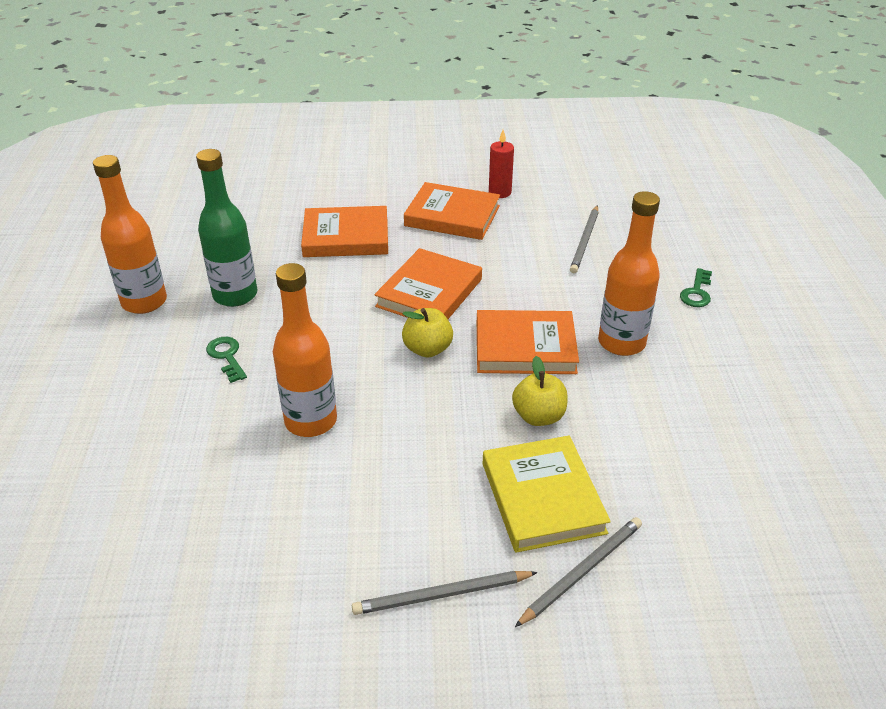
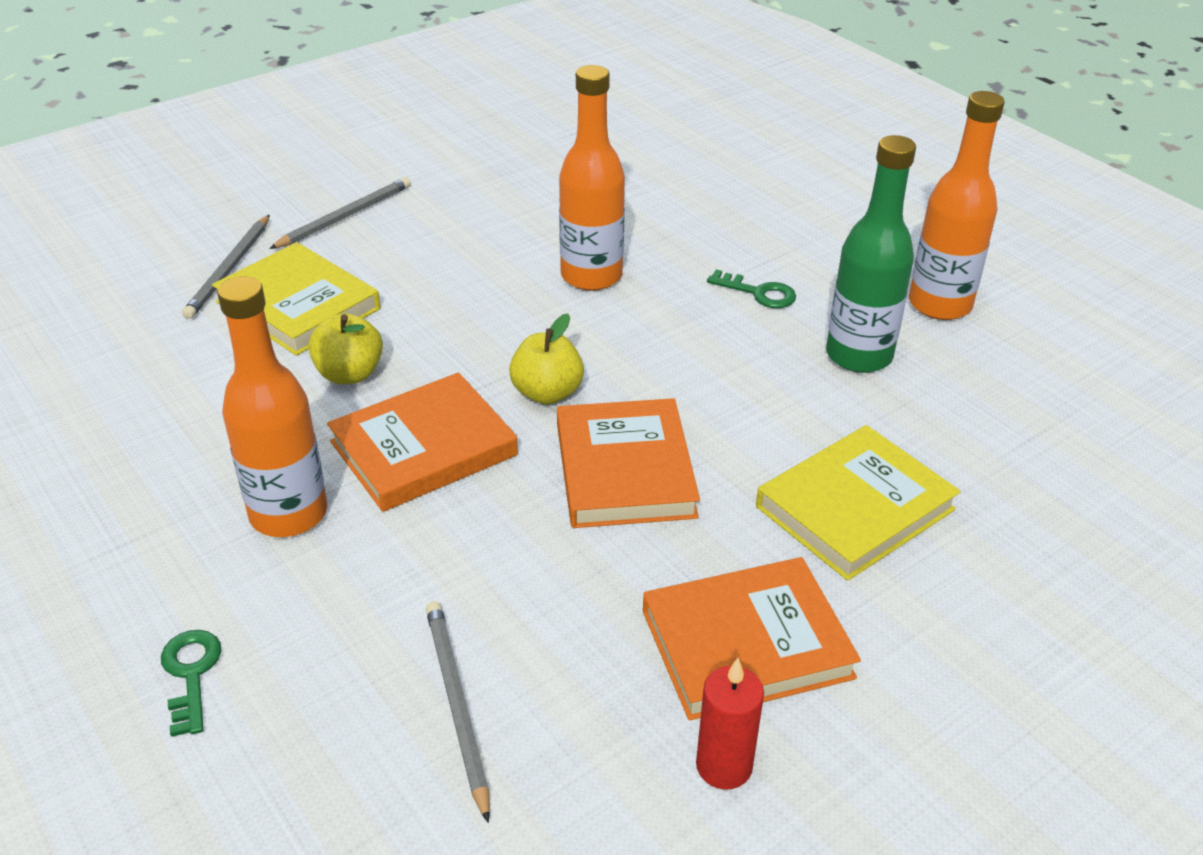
camera: 145 degrees right, 0 degrees up
orange book [301,206,388,257] -> yellow book [756,425,961,581]

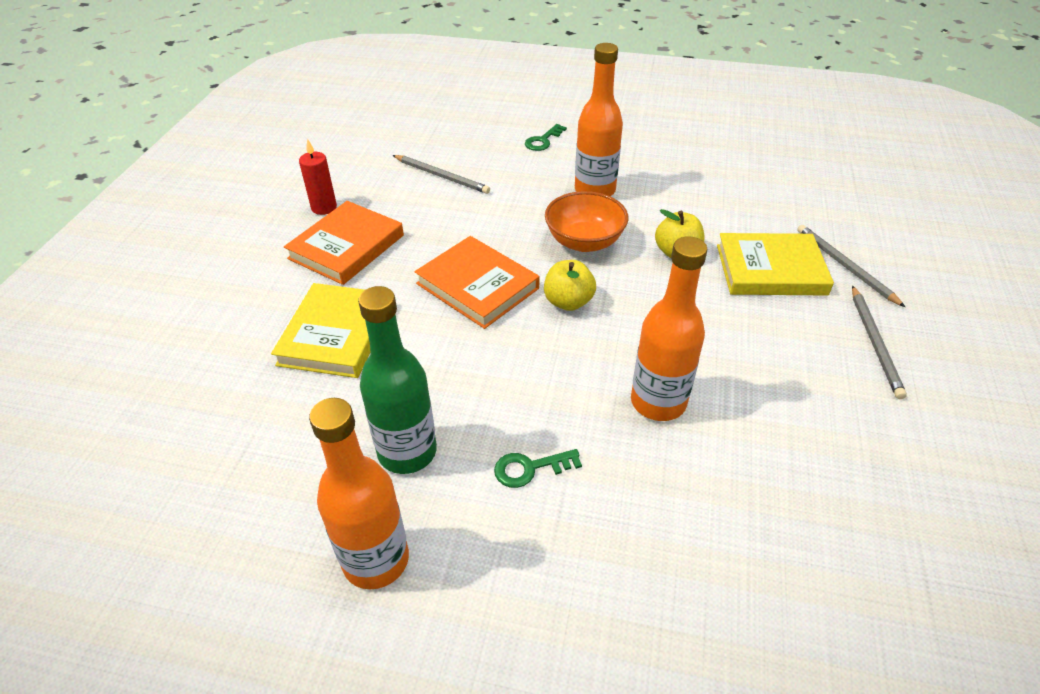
camera: 140 degrees right, 5 degrees up
green key [161,630,221,737] -> green key turned 90 degrees clockwise [525,124,567,151]
orange book [327,372,518,512] -> orange bowl [545,191,628,252]

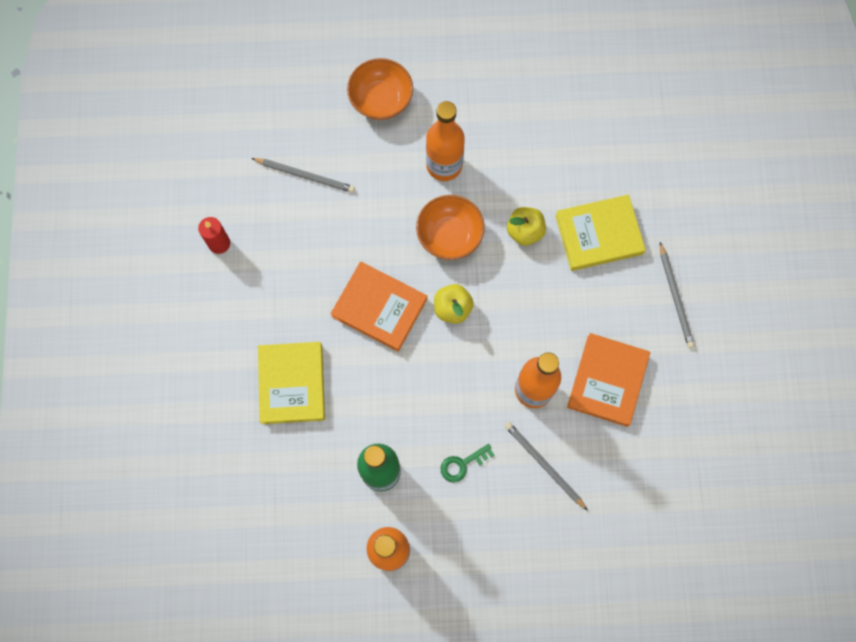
camera: 15 degrees left, 30 degrees up
orange book [284,201,404,285] -> orange book moved to [567,333,650,427]
green key [525,124,567,151] -> orange bowl [347,58,413,120]
grey pencil [797,225,905,307] -> grey pencil moved to [505,422,588,511]

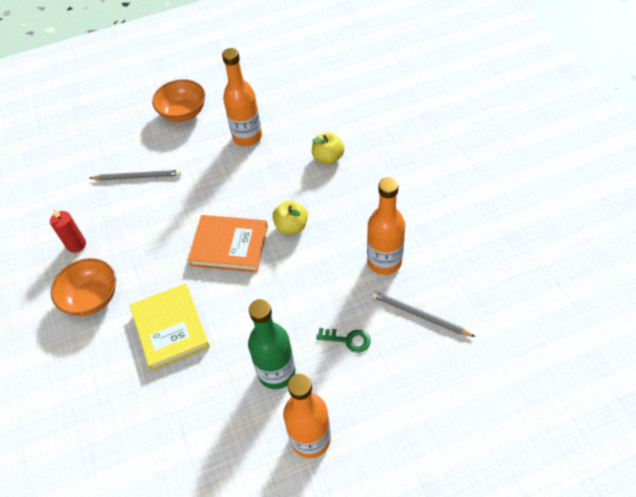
camera: 15 degrees left, 20 degrees down
orange bowl [416,195,485,260] -> orange bowl moved to [51,258,116,316]
green key [441,444,495,483] -> green key turned 120 degrees counterclockwise [316,328,371,353]
yellow book [555,195,646,271] -> none
orange book [567,333,650,427] -> none
grey pencil [660,242,695,348] -> none

